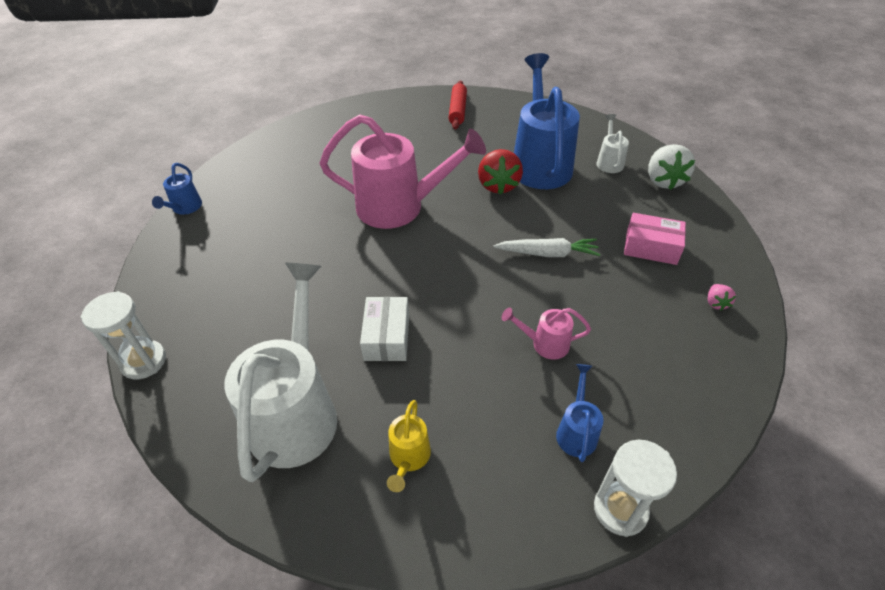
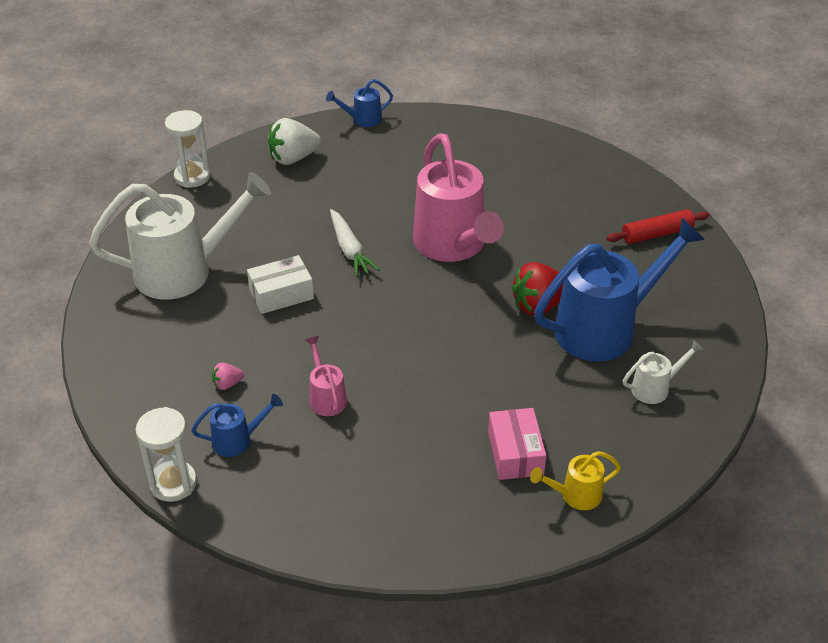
camera: 65 degrees right, 5 degrees down
yellow watering can [387,400,431,492] -> yellow watering can moved to [530,451,621,510]
white carrot [493,238,600,257] -> white carrot moved to [330,209,379,277]
white strawberry [648,144,695,190] -> white strawberry moved to [268,118,321,165]
pink strawberry [708,284,736,311] -> pink strawberry moved to [212,363,244,390]

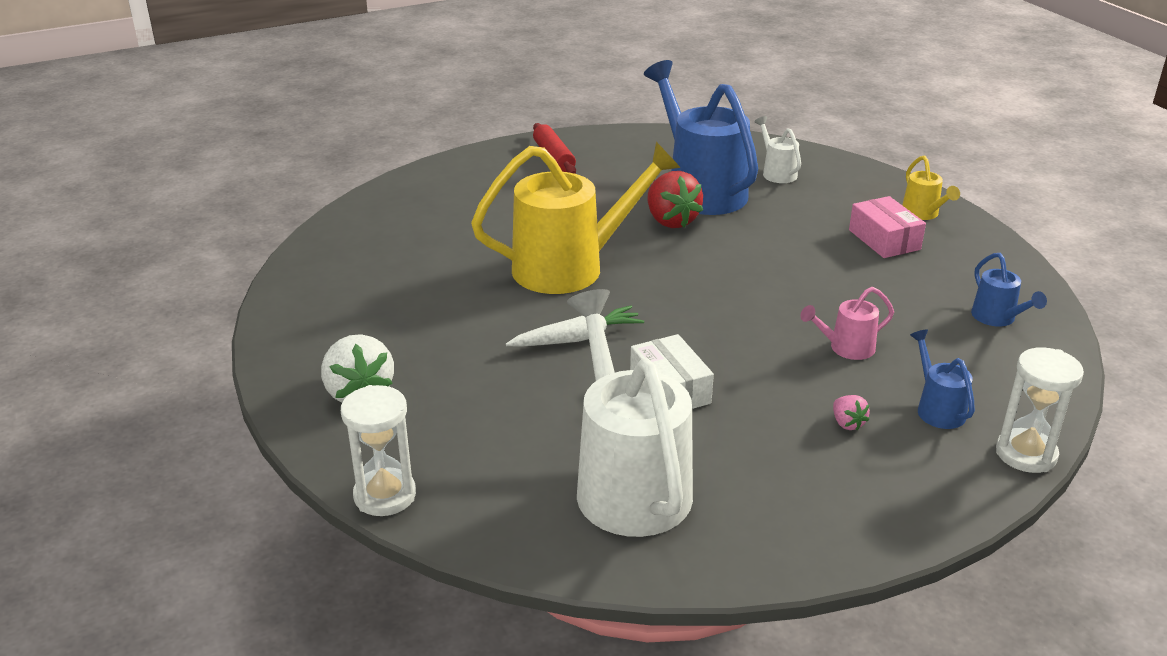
camera: 90 degrees left, 10 degrees down
blue watering can [326,79,393,127] -> blue watering can moved to [971,253,1047,327]
pink watering can [413,134,504,262] -> yellow watering can [471,142,681,294]
pink box [488,408,546,480] -> pink box turned 75 degrees clockwise [849,196,926,258]

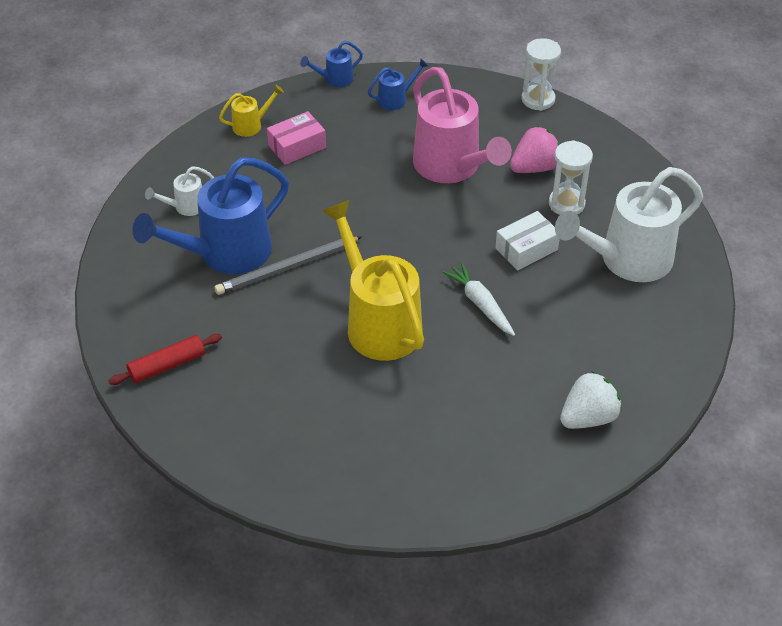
camera: 100 degrees left, 15 degrees up
white hourglass [341,385,416,516] -> white hourglass moved to [549,140,593,215]
red strawberry [648,171,703,228] -> grey pencil [214,236,362,295]
pink watering can [800,287,894,360] -> pink watering can [413,67,512,183], size x2.24
pink strawberry [833,395,870,430] -> pink strawberry [510,126,560,173], size x2.06
blue watering can [910,329,975,429] -> blue watering can moved to [300,41,363,87]

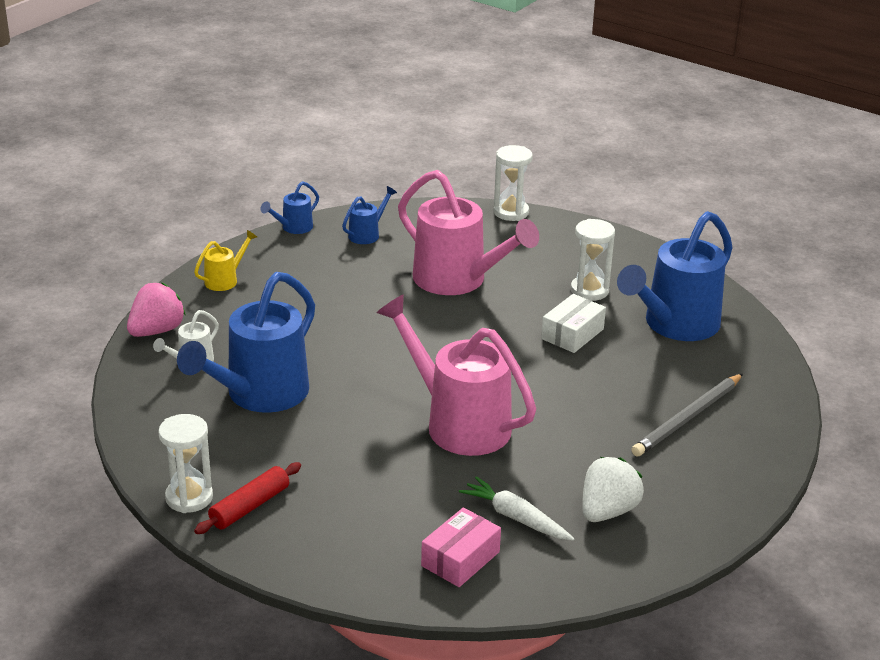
camera: 20 degrees left, 15 degrees down
grey pencil [214,236,362,295] -> grey pencil moved to [631,374,743,457]
pink box [267,111,326,165] -> pink box moved to [421,507,501,587]
yellow watering can [322,200,424,361] -> pink watering can [376,294,536,456]
white carrot [442,262,515,336] -> white carrot moved to [459,476,574,541]
pink strawberry [510,126,560,173] -> pink strawberry moved to [127,282,186,337]
white watering can [555,167,703,282] -> blue watering can [617,211,733,341]
white strawberry [560,371,622,429] -> white strawberry moved to [582,457,644,522]
none -> white hourglass [158,414,213,513]

